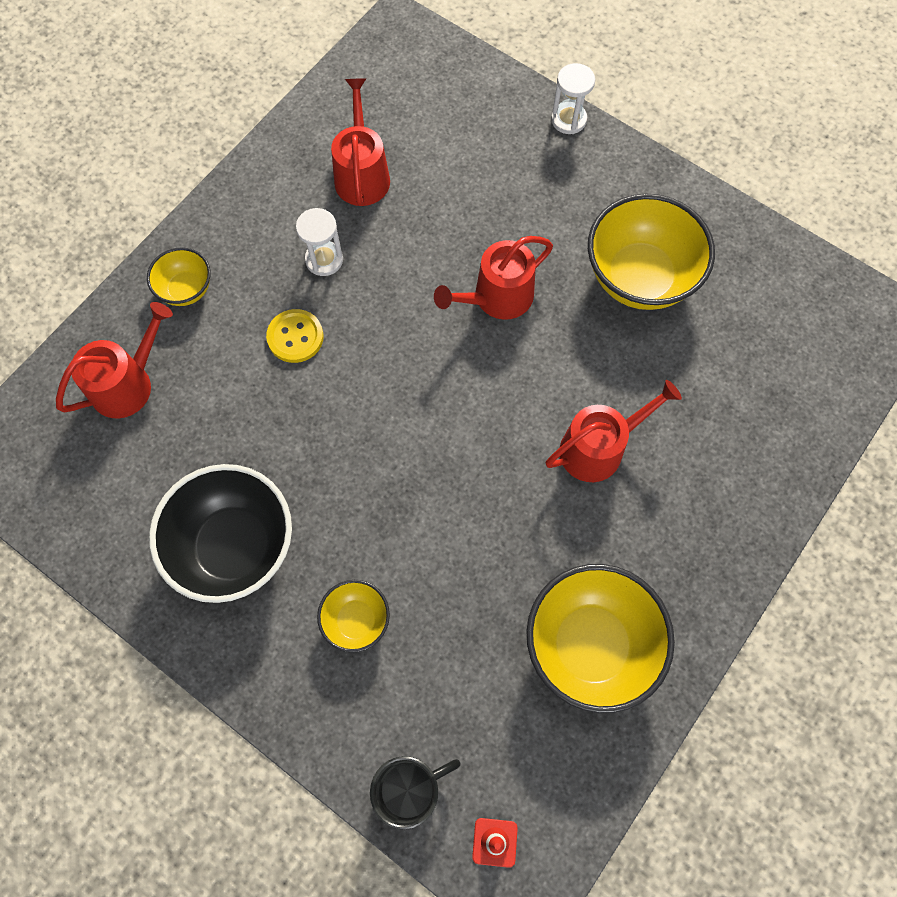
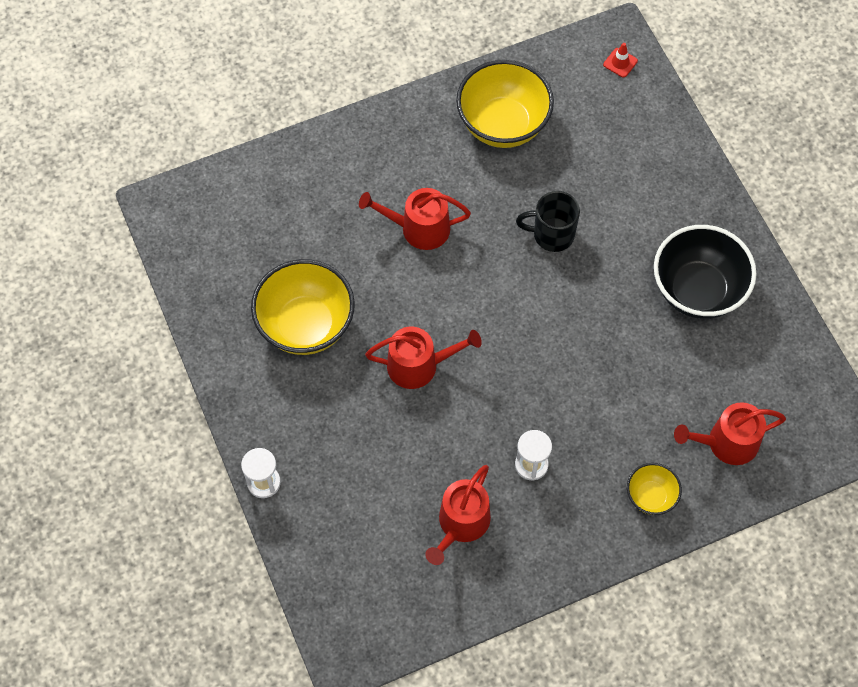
camera: 150 degrees left, 5 degrees down
yellow button [266,309,324,363] -> none
yellow bowl [317,580,390,652] -> none
black mug [370,756,460,830] -> black mug moved to [516,191,580,252]

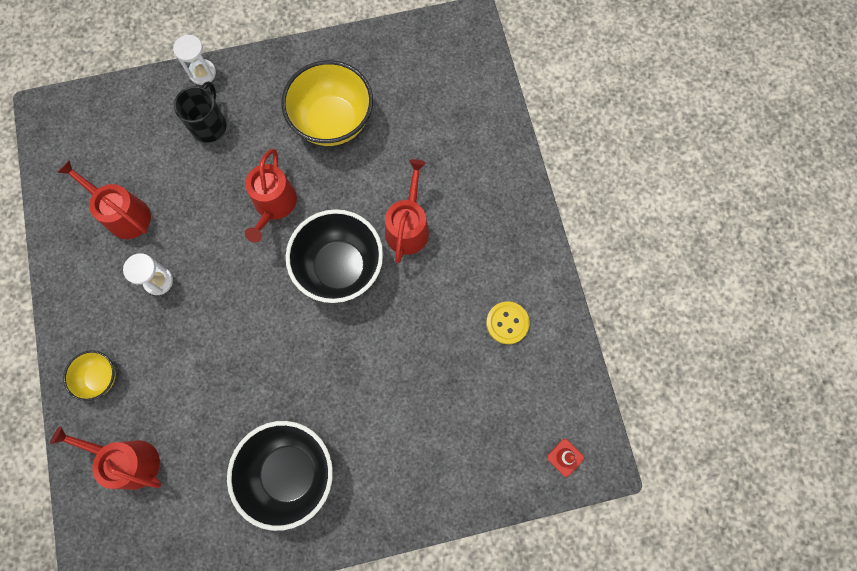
camera: 100 degrees right, 10 degrees up
yellow bowl [456,60,554,148] -> yellow button [486,302,530,344]
black mug [516,191,580,252] -> black mug moved to [174,81,227,143]
red watering can [674,402,786,465] -> red watering can turned 60 degrees counterclockwise [50,426,161,490]
none -> black bowl [286,209,383,303]

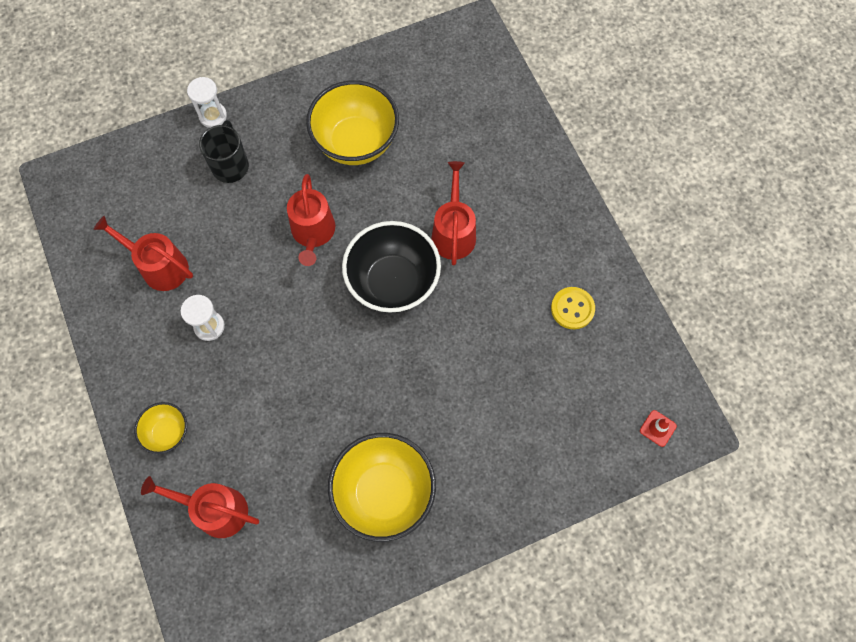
camera: 10 degrees left, 5 degrees down
black bowl [227,421,333,531] -> yellow bowl [328,433,436,542]

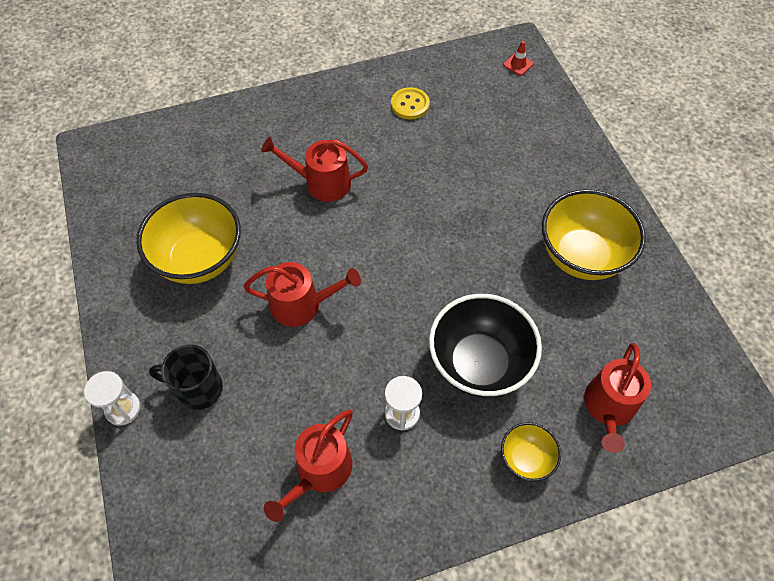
camera: 85 degrees left, 10 degrees down
black bowl [342,221,441,313] -> black bowl moved to [429,294,542,397]

